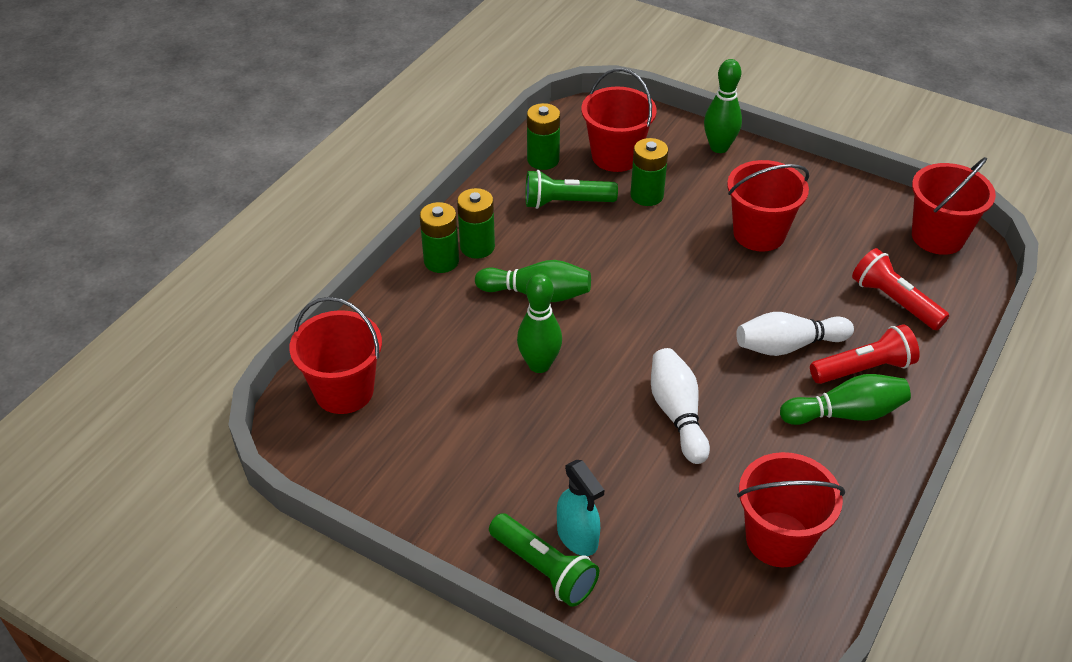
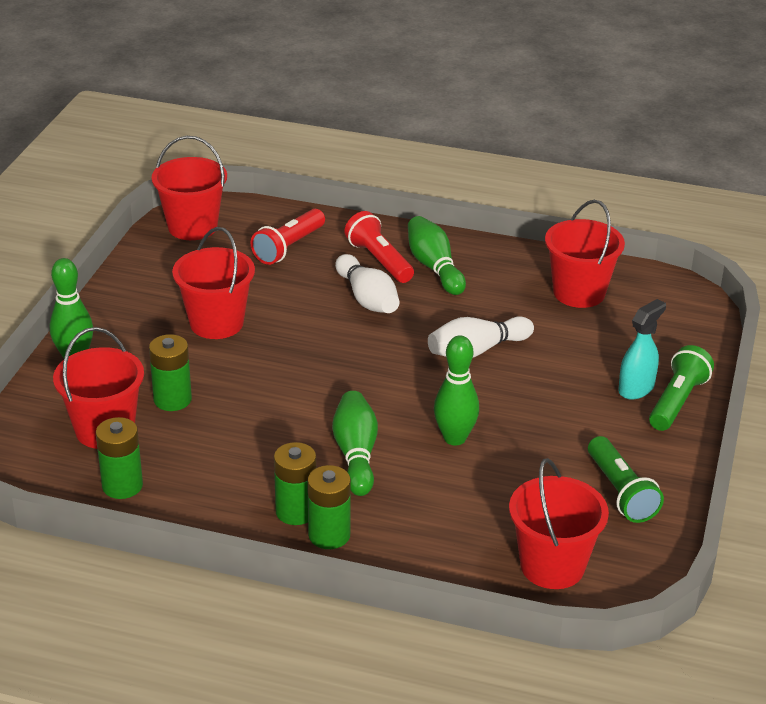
camera: 105 degrees left, 10 degrees down
green flashlight [525,170,618,209] -> green flashlight moved to [588,436,664,523]

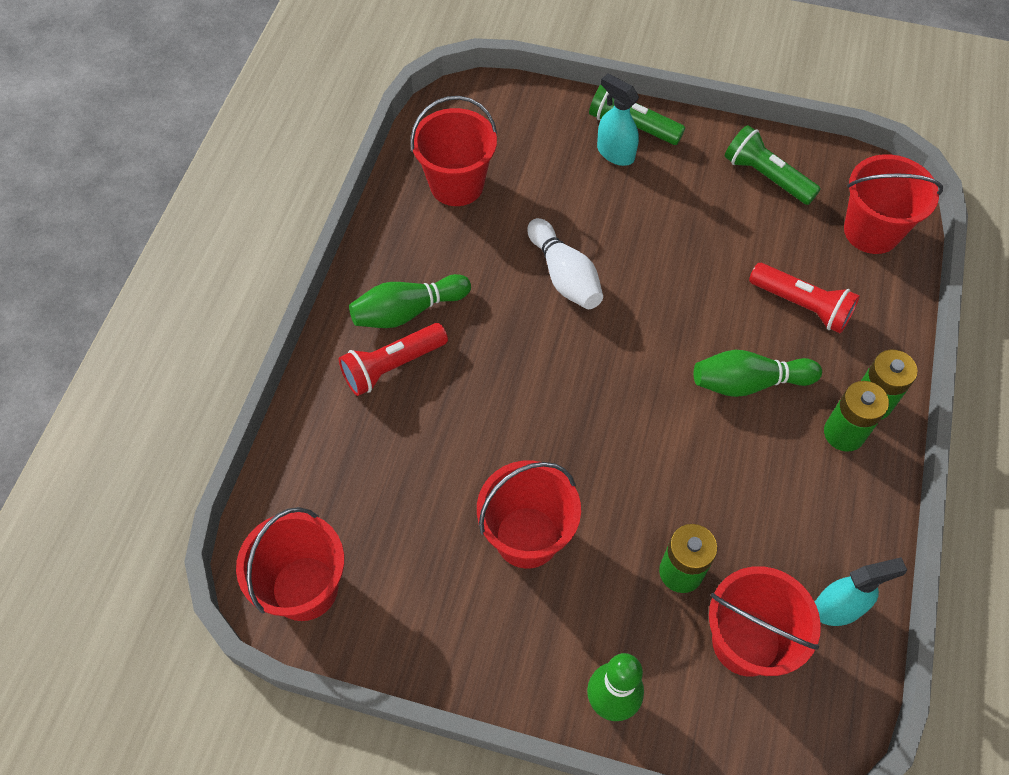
camera: 90 degrees left, 25 degrees up
green battery [96,417,143,499] -> turquoise spray bottle [815,557,907,626]
red flashlight [251,209,325,265] -> red flashlight moved to [749,263,860,333]
white bowling pin [335,254,399,313] -> none
green bowling pin [434,335,479,446] -> none
green flashlight [588,436,664,523] -> green flashlight turned 120 degrees counterclockwise [725,125,821,205]

